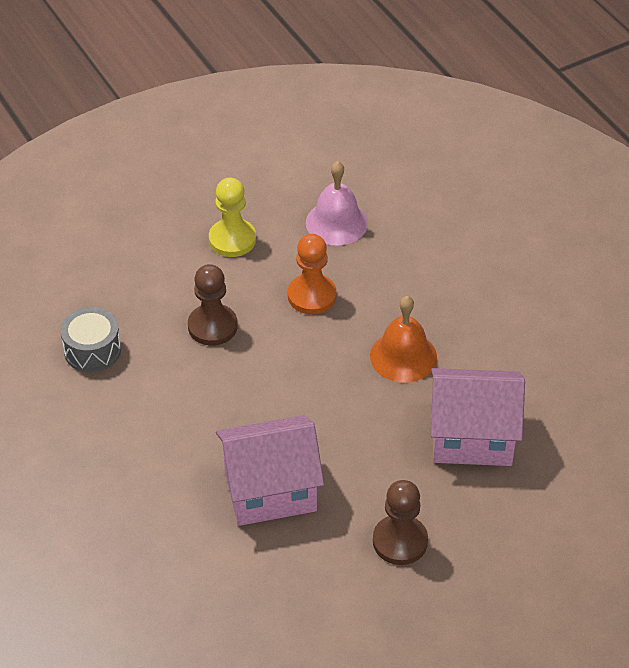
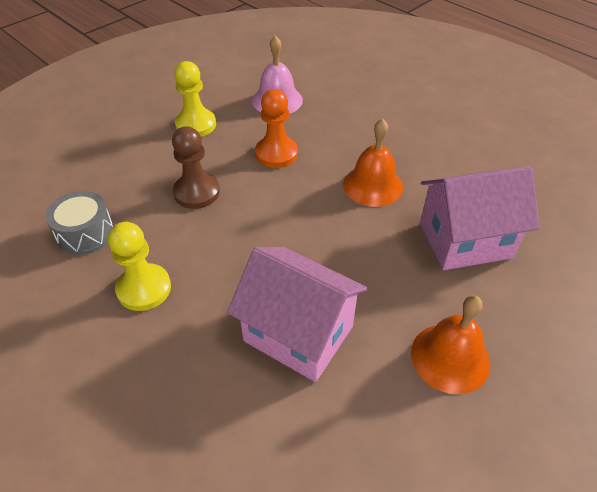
camera: 15 degrees left, 0 degrees up
pink house [216,415,324,526] -> pink house turned 60 degrees clockwise [227,247,367,382]
brown pawn [373,480,428,565] -> orange bell [411,295,490,394]
none -> yellow pawn [108,222,171,311]

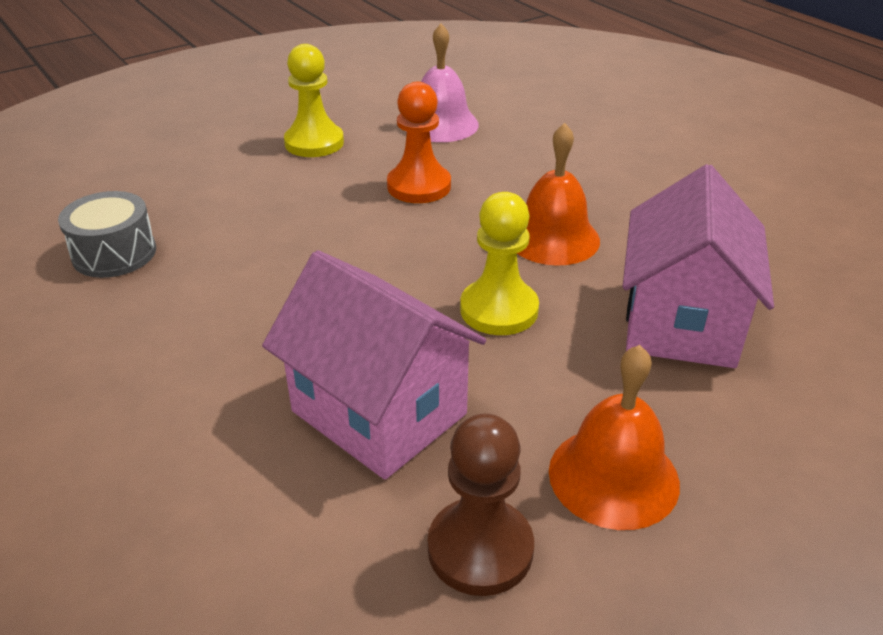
camera: 10 degrees right, 10 degrees down
yellow pawn [108,222,171,311] -> yellow pawn moved to [460,192,539,335]
brown pawn [172,126,220,209] -> brown pawn moved to [428,413,534,596]
pink house [420,166,540,270] -> pink house turned 75 degrees counterclockwise [623,164,774,368]

